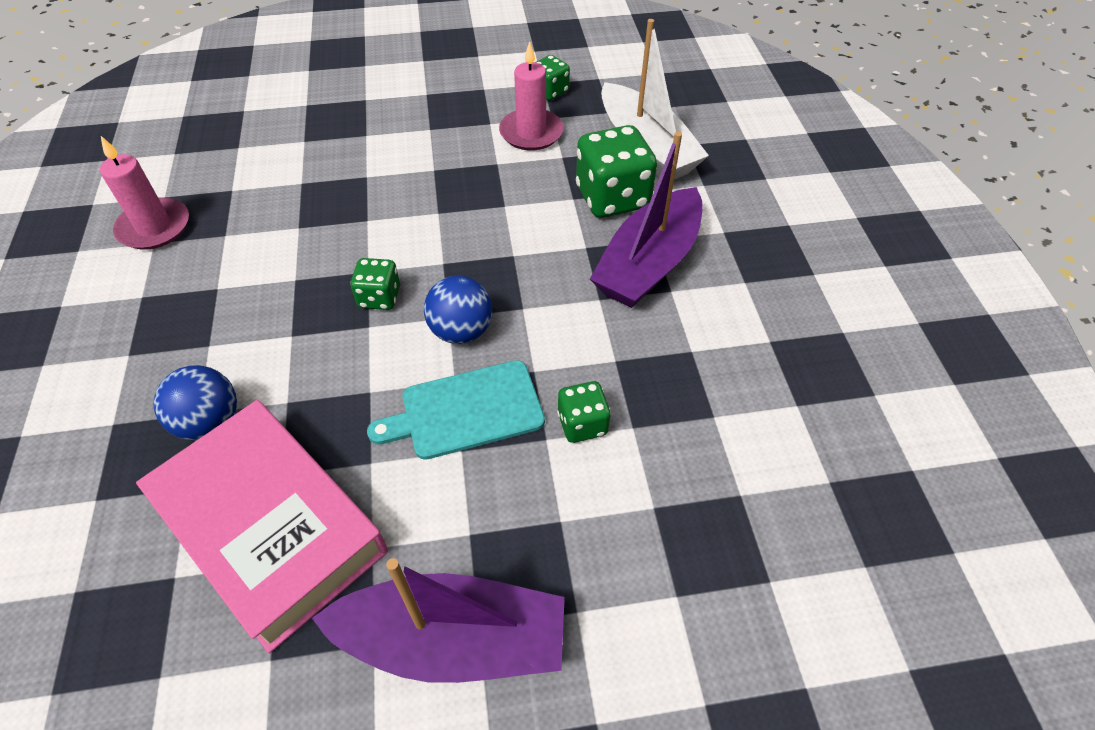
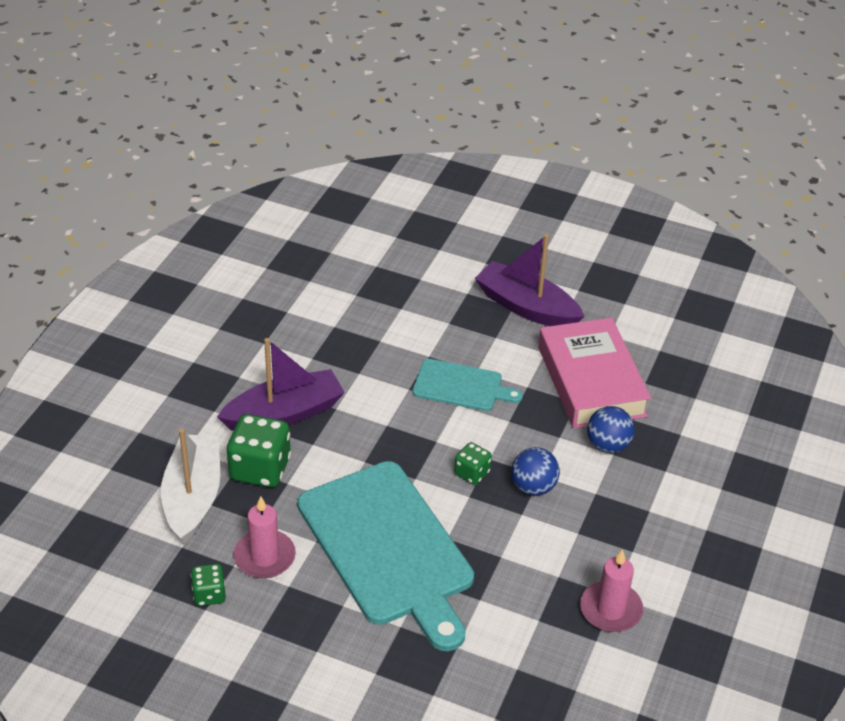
camera: 150 degrees left, 10 degrees down
blue ball [424,276,492,344] -> blue ball moved to [511,447,560,496]
green dice [557,381,611,443] -> none
none -> turquoise cutting board [297,461,474,651]

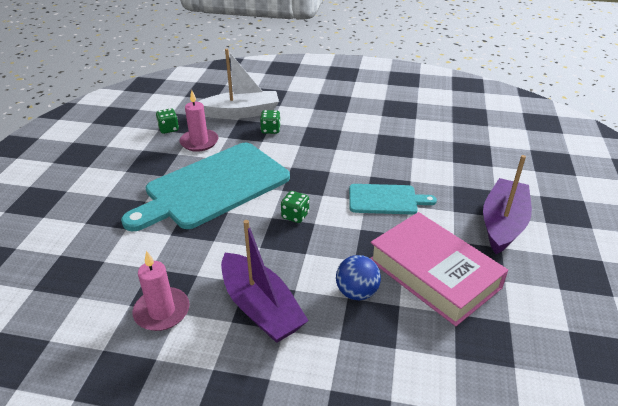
camera: 80 degrees right, 5 degrees down
purple boat [217,338,345,431] -> purple boat moved to [221,220,309,343]
green dice [226,414,291,488] -> green dice [260,110,281,134], size x0.55
turquoise cutting board [413,359,523,411] -> turquoise cutting board turned 90 degrees counterclockwise [349,184,437,214]
blue ball [511,447,560,496] -> none
pink book [538,317,651,429] -> pink book turned 75 degrees clockwise [370,212,508,326]

